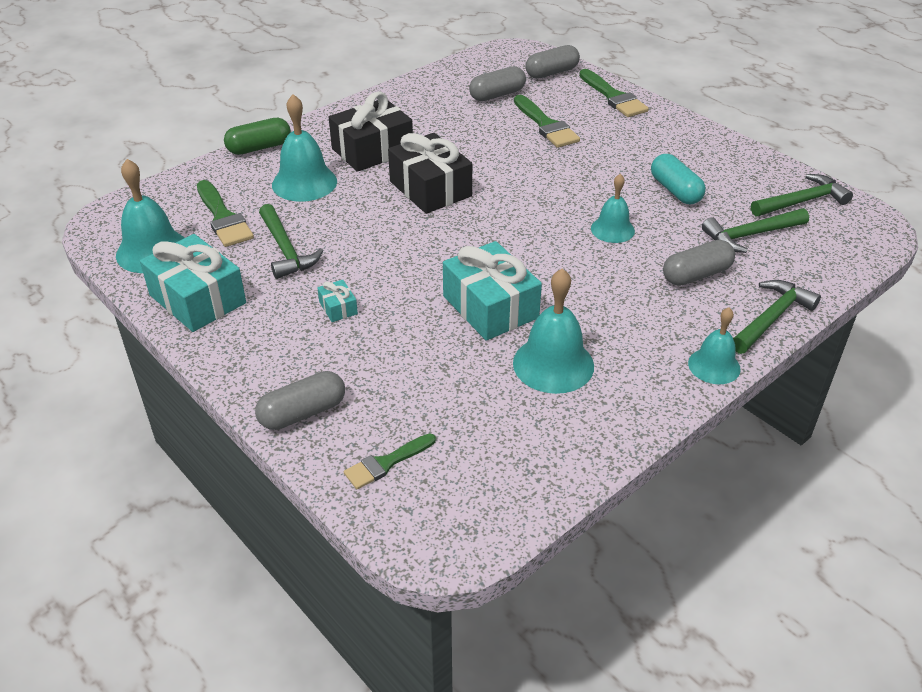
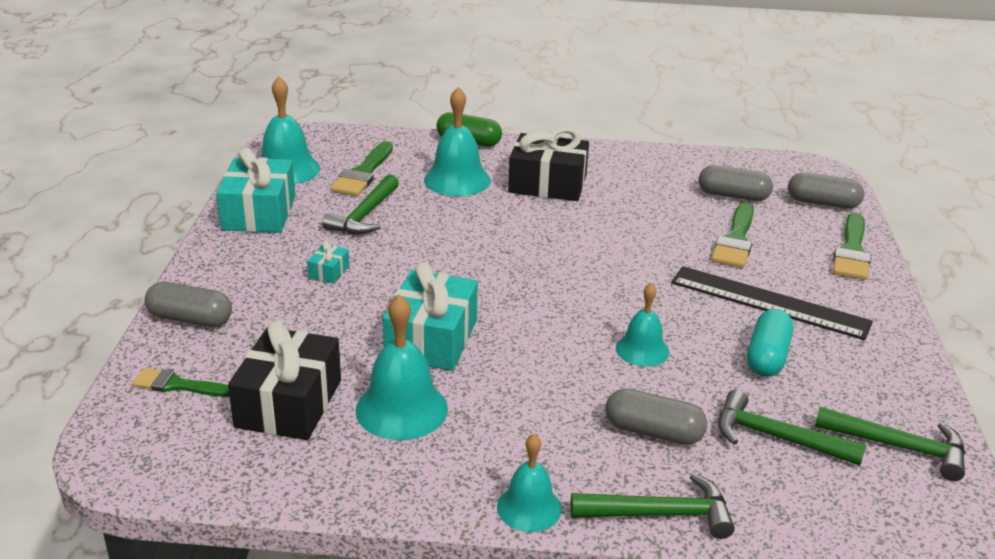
camera: 45 degrees right, 10 degrees down
black gift [388,133,472,214] -> black gift moved to [228,320,341,440]
none -> black ruler [671,266,873,340]

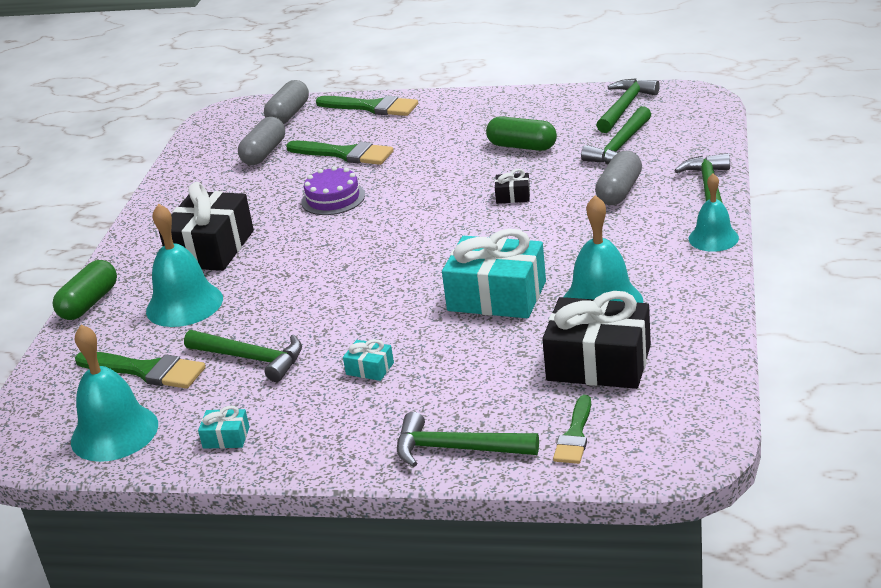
camera: 80 degrees left, 0 degrees up
grey capsule [145,282,232,327] -> green hammer [397,412,539,467]
turquoise gift [216,147,295,233] -> turquoise gift [198,406,250,449], size x0.44
turquoise bell [616,283,669,367] -> black gift [495,169,530,204]
black ruler [671,266,873,340] -> none
turquoise capsule [747,309,794,377] -> green capsule [486,116,557,151]
none -> purple cake [301,166,365,215]

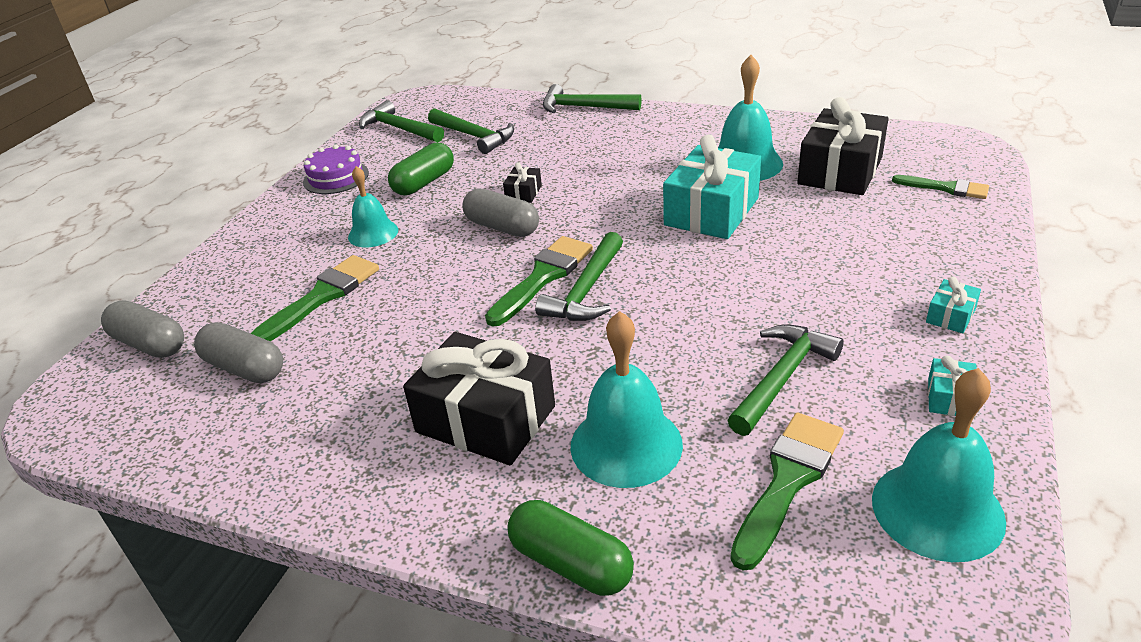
camera: 80 degrees left, 5 degrees up
purple cake [301,166,365,215] -> purple cake moved to [303,145,369,194]
green brush [316,96,418,116] -> green brush moved to [485,236,593,327]
turquoise gift [343,339,394,381] -> turquoise gift moved to [926,277,981,333]
green hammer [397,412,539,467] -> green hammer moved to [535,232,623,321]
grey capsule [595,151,642,205] -> grey capsule moved to [462,189,539,237]
turquoise bell [689,173,739,252] -> turquoise bell moved to [348,166,398,247]

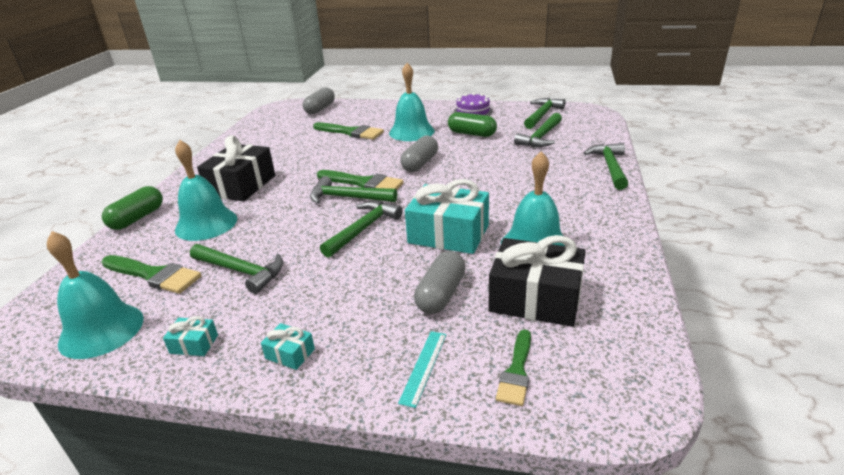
camera: 80 degrees right, 5 degrees down
grey capsule [194,322,283,383] -> grey capsule moved to [414,251,466,314]
turquoise bell [348,166,398,247] -> turquoise bell [389,63,435,141], size x1.58
black gift [503,162,542,203] -> none
none -> green hammer [320,201,403,258]
none -> turquoise ruler [398,331,446,408]

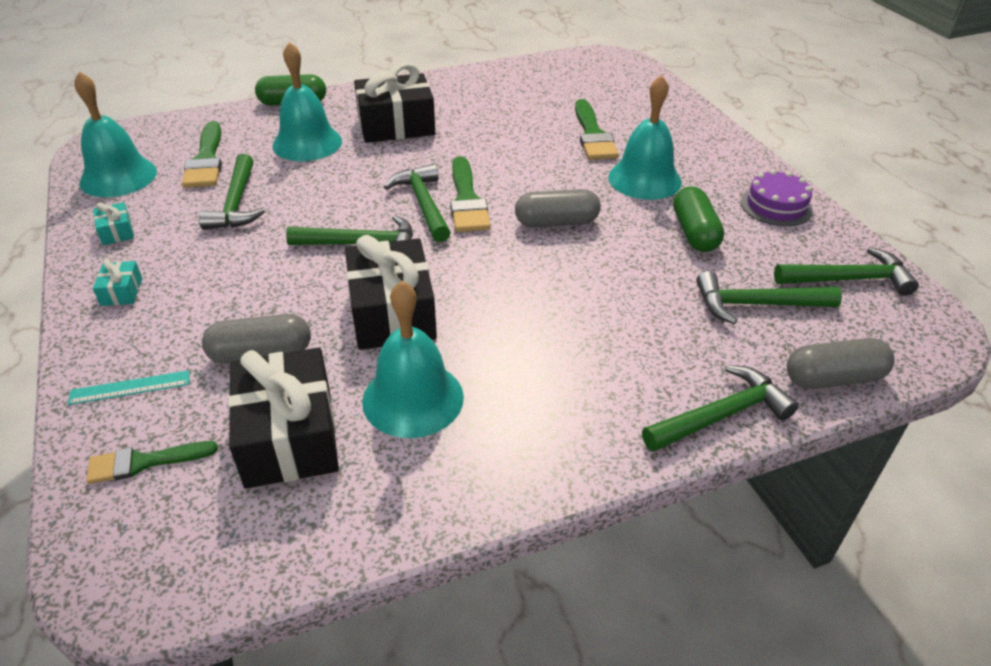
camera: 55 degrees right, 10 degrees up
grey capsule [303,87,335,114] -> grey capsule moved to [787,338,895,389]
turquoise gift [405,179,489,254] -> black gift [345,235,437,350]

